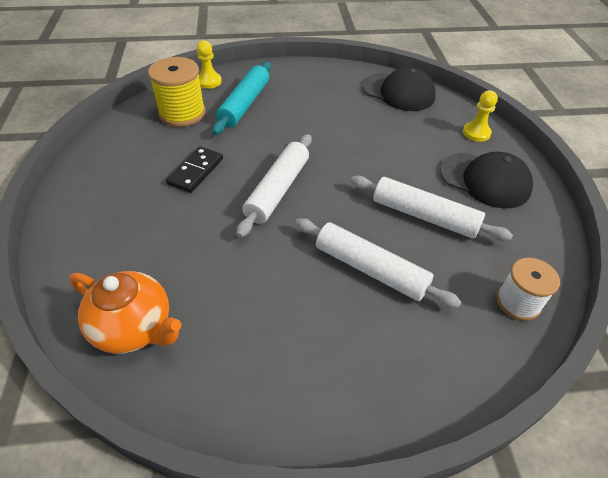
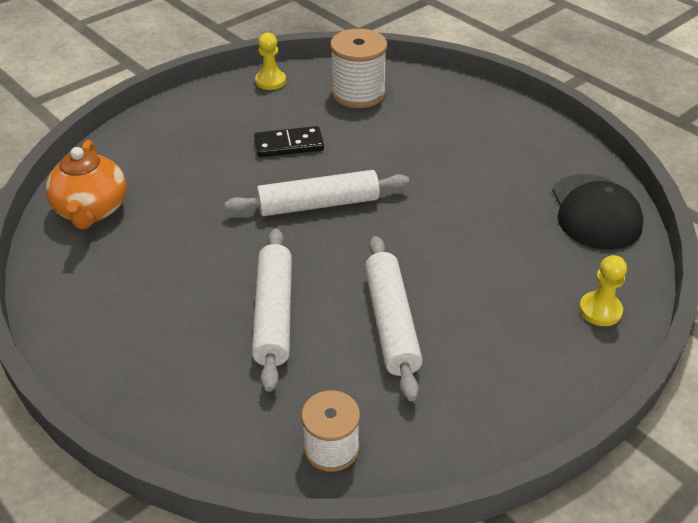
camera: 55 degrees right, 5 degrees down
yellow spool [148,57,205,127] -> white spool [330,29,387,108]
yellow pawn [197,40,222,89] -> yellow pawn moved to [255,33,286,90]
turquoise rolling pin [212,62,271,135] -> none
black cap [440,152,533,209] -> none

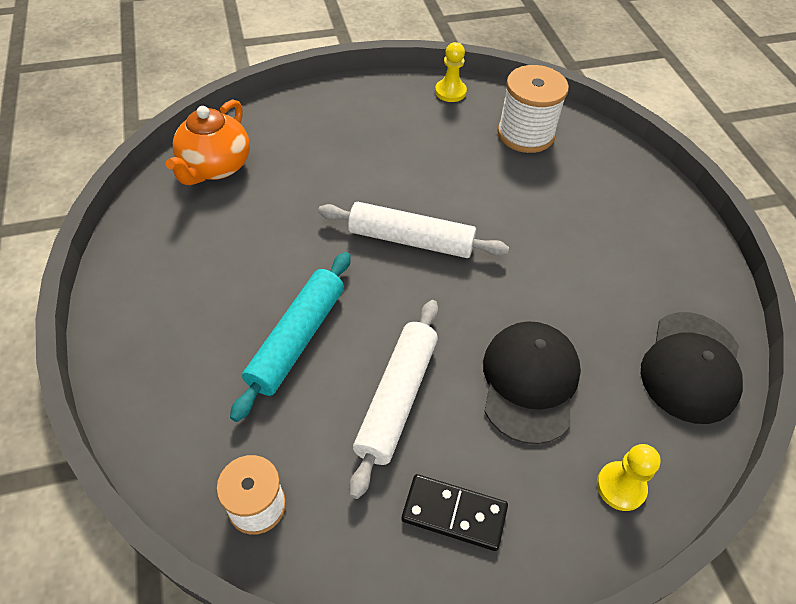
camera: 25 degrees right, 10 degrees up
white rolling pin [252,228,292,392] -> turquoise rolling pin [230,252,351,422]
black domino [254,126,324,157] -> black domino moved to [402,474,508,551]
none -> black cap [483,321,581,444]

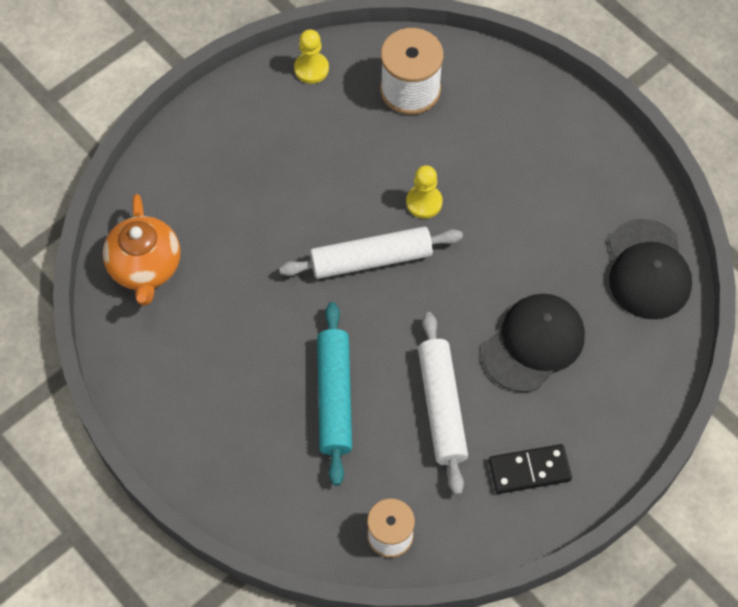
camera: 25 degrees left, 10 degrees up
black cap [483,321,581,444] -> black cap turned 60 degrees clockwise [482,293,585,392]
yellow pawn [597,444,661,511] -> yellow pawn moved to [406,165,443,219]

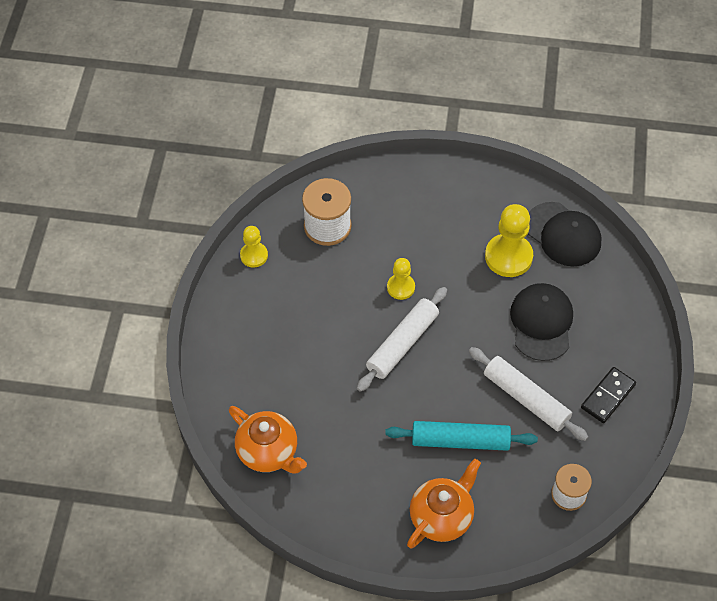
camera: 40 degrees left, 5 degrees down
turquoise rolling pin [317,302,352,486] -> turquoise rolling pin turned 45 degrees counterclockwise [385,421,538,451]
none -> orange teapot [407,459,481,548]
none -> yellow pawn [485,204,533,277]

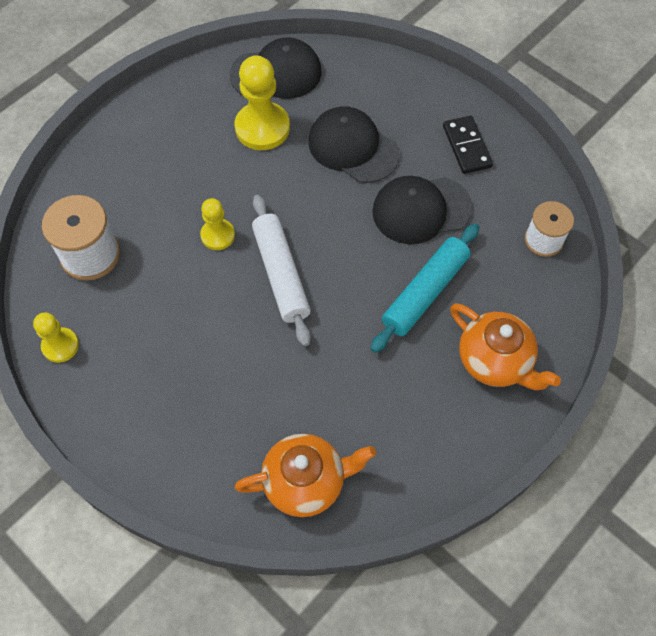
camera: 55 degrees left, 5 degrees up
orange teapot [407,459,481,548] -> orange teapot turned 150 degrees clockwise [450,303,561,390]
white rolling pin [469,347,588,441] -> black cap [372,176,473,244]

